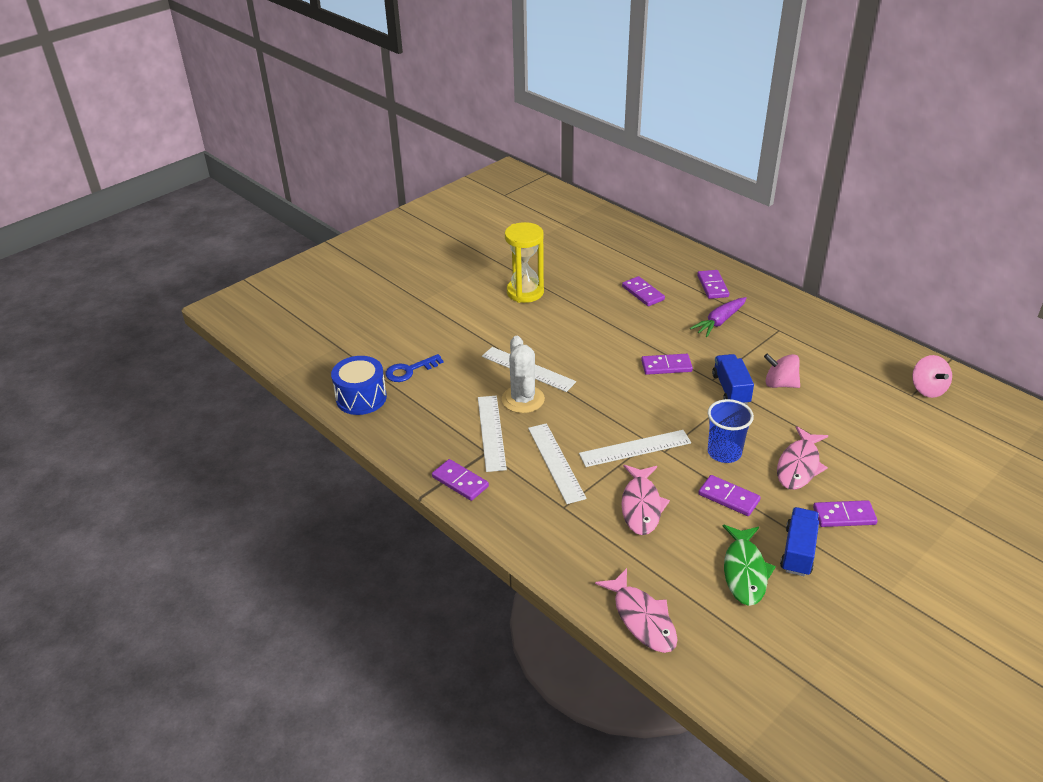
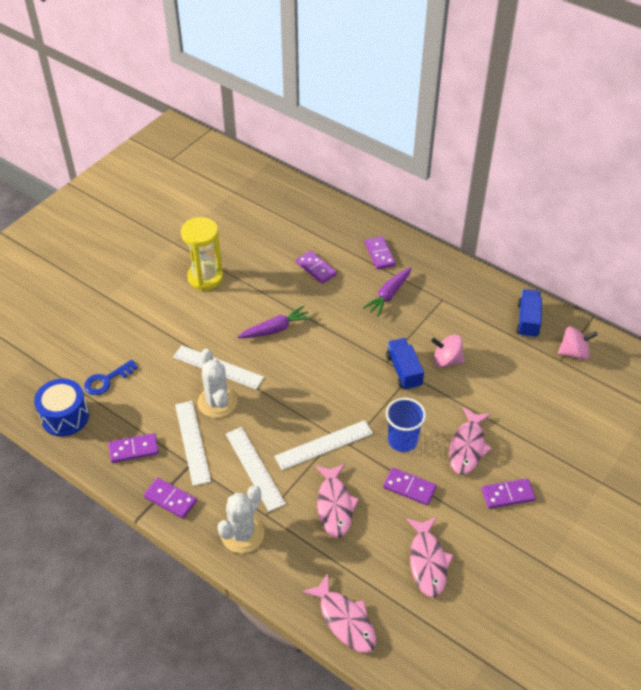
camera: 10 degrees left, 10 degrees up
purple domino [641,354,693,375] -> purple domino moved to [109,433,159,463]
green fish [723,525,776,606] -> pink fish [406,517,453,597]
blue truck [780,507,819,576] -> blue truck moved to [516,289,542,338]
pink spinning top [912,355,952,398] -> pink spinning top turned 75 degrees counterclockwise [558,326,597,360]
none -> white cactus [217,485,265,553]
none -> purple carrot [237,305,312,338]

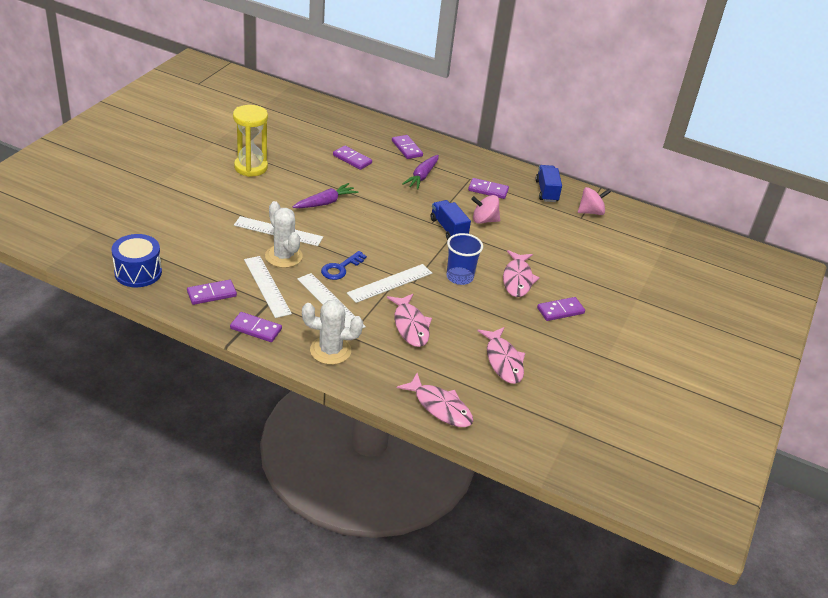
camera: 15 degrees left, 10 degrees down
blue key [84,360,138,395] -> blue key moved to [321,251,367,280]
white cactus [217,485,265,553] -> white cactus turned 75 degrees clockwise [302,299,363,365]
purple domino [383,467,437,505] -> purple domino moved to [468,178,509,199]

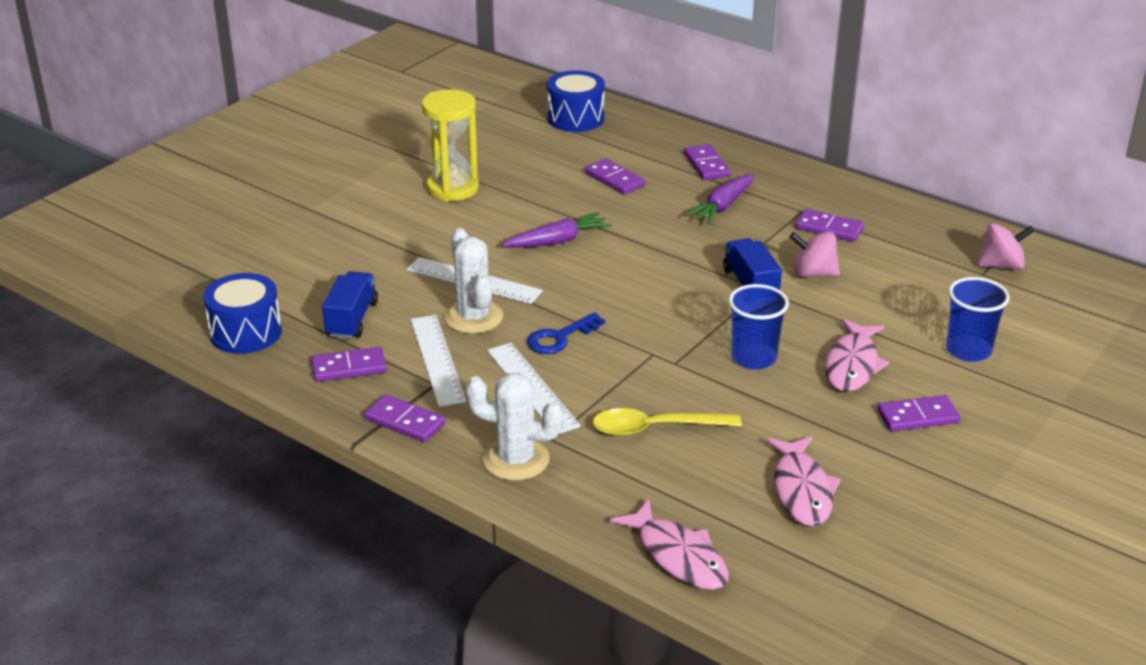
camera: 15 degrees right, 5 degrees down
white ruler [347,264,432,303] -> none
pink fish [387,294,432,347] -> yellow spoon [593,408,742,436]
blue truck [536,165,562,202] -> blue truck moved to [322,271,378,339]
none -> blue drum [547,70,605,132]
none -> blue cup [946,277,1010,362]

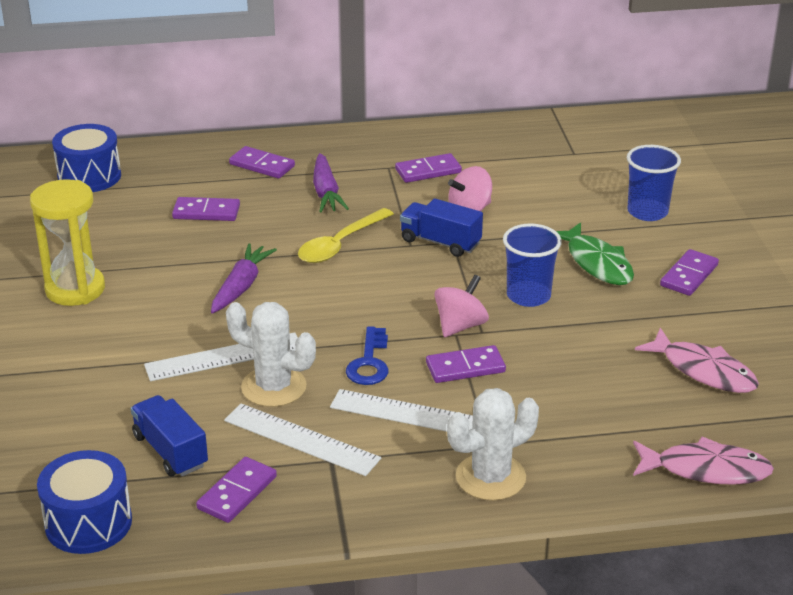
camera: 45 degrees left, 0 degrees up
purple domino [364,394,446,442] -> purple domino moved to [426,345,506,383]
yellow spoon [593,408,742,436] -> yellow spoon moved to [298,208,394,263]
pink fish [825,319,890,392] -> green fish [556,222,634,285]
pink spinning top [977,223,1034,270] -> pink spinning top moved to [434,275,489,337]

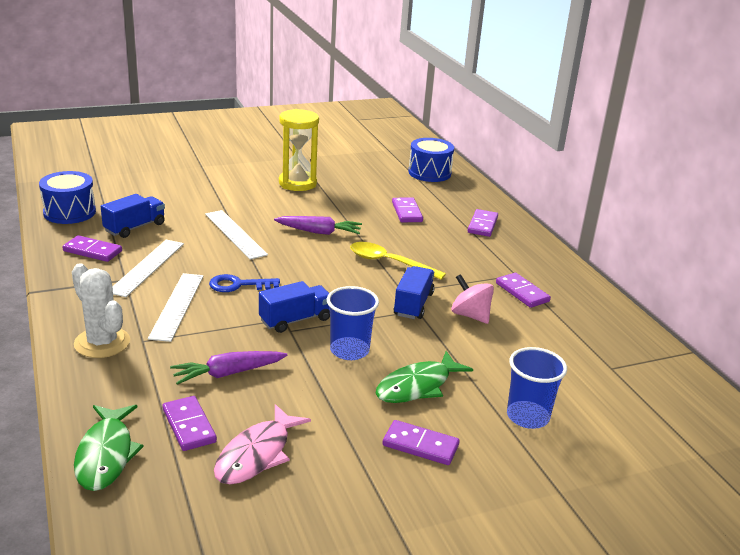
camera: 75 degrees right, 5 degrees down
white cactus [226,302,316,407] -> none
purple carrot [313,153,349,213] -> purple carrot moved to [170,351,287,385]
purple domino [426,345,506,383] -> purple domino moved to [162,396,217,451]
pink spinning top [434,275,489,337] -> blue truck [259,281,330,333]
pink fish [633,437,774,485] -> green fish [74,405,144,491]

